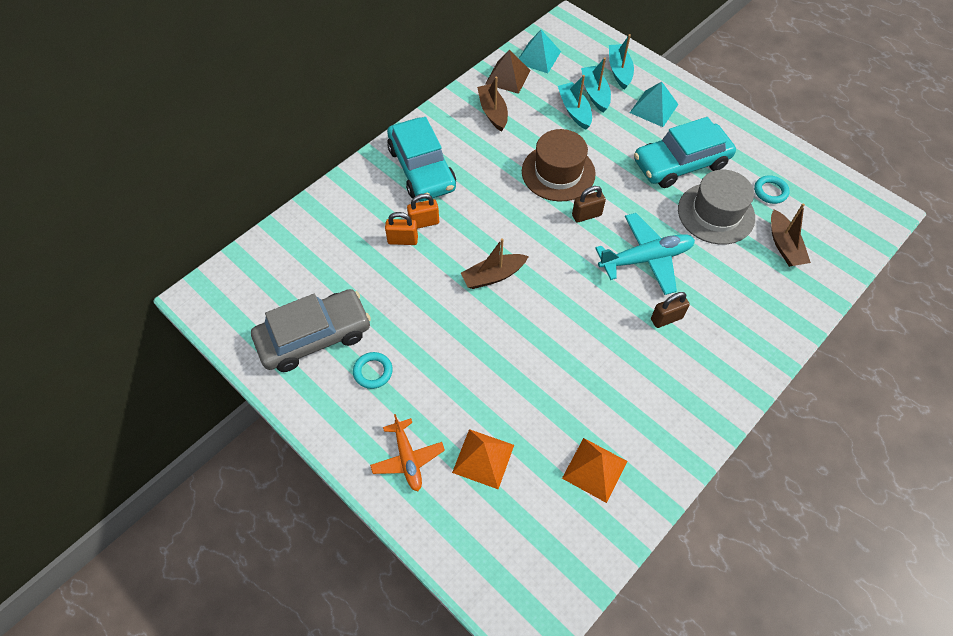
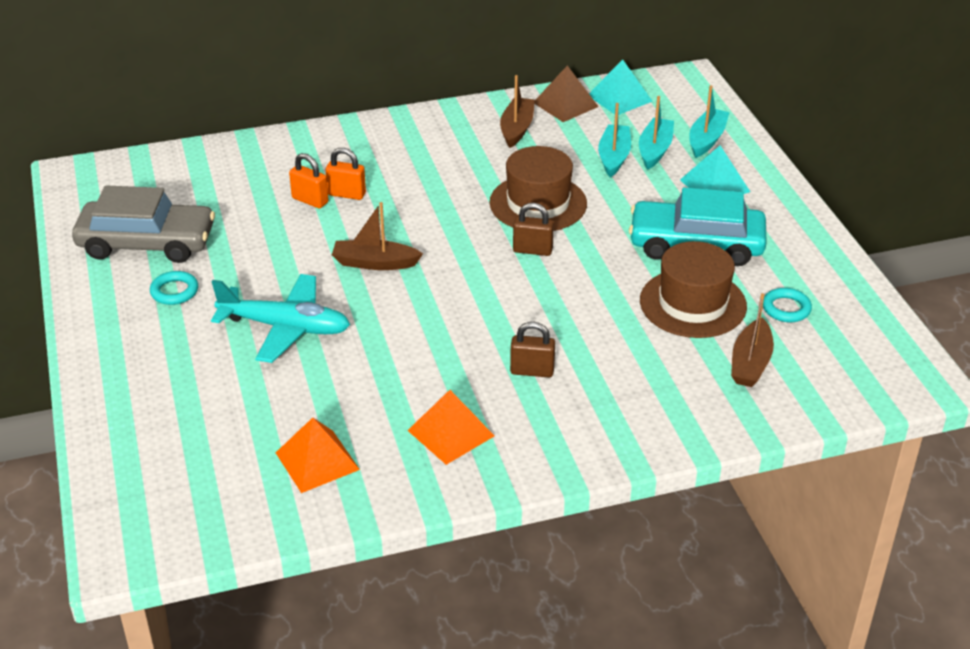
camera: 30 degrees right, 20 degrees down
orange plane [370,414,445,491] -> none
turquoise car [387,117,456,201] -> none
orange pyramid [452,429,514,489] -> orange pyramid moved to [407,390,494,465]
turquoise plane [595,213,695,295] -> turquoise plane moved to [211,274,350,363]
grey hat [678,170,755,245] -> brown hat [640,241,747,338]

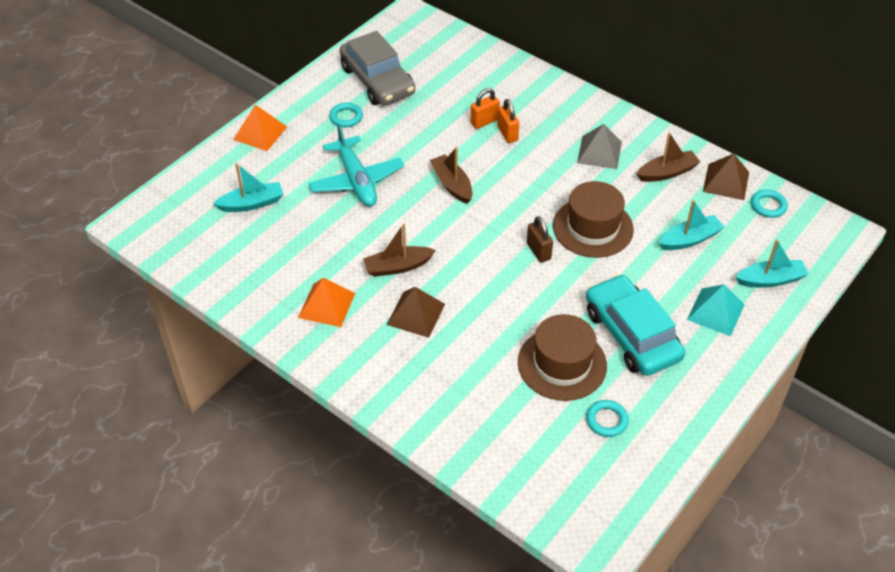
camera: 55 degrees right, 10 degrees up
orange pyramid [276,417,360,493] -> orange pyramid moved to [233,105,287,151]
orange padlock [289,153,328,208] -> orange padlock turned 60 degrees clockwise [471,88,500,129]
brown padlock [510,322,555,378] -> brown pyramid [387,287,445,338]
turquoise pyramid [589,59,653,115] -> turquoise ring [751,190,788,218]
turquoise boat [639,96,674,170] -> turquoise boat moved to [213,163,283,212]
brown boat [731,293,774,387] -> brown boat moved to [363,224,436,277]
none -> grey pyramid [577,124,622,169]

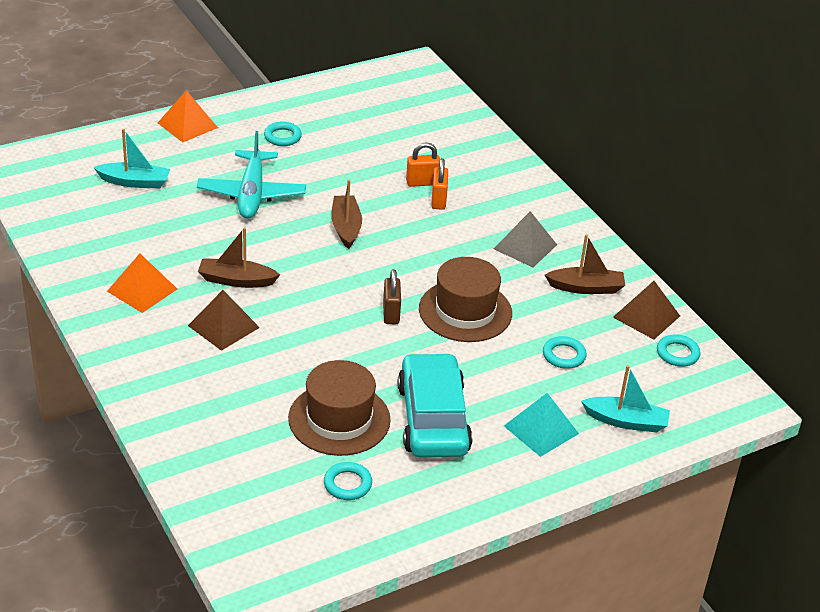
camera: 20 degrees right, 10 degrees down
grey car [339,31,415,105] -> none
turquoise boat [659,200,725,250] -> turquoise ring [543,336,587,369]

